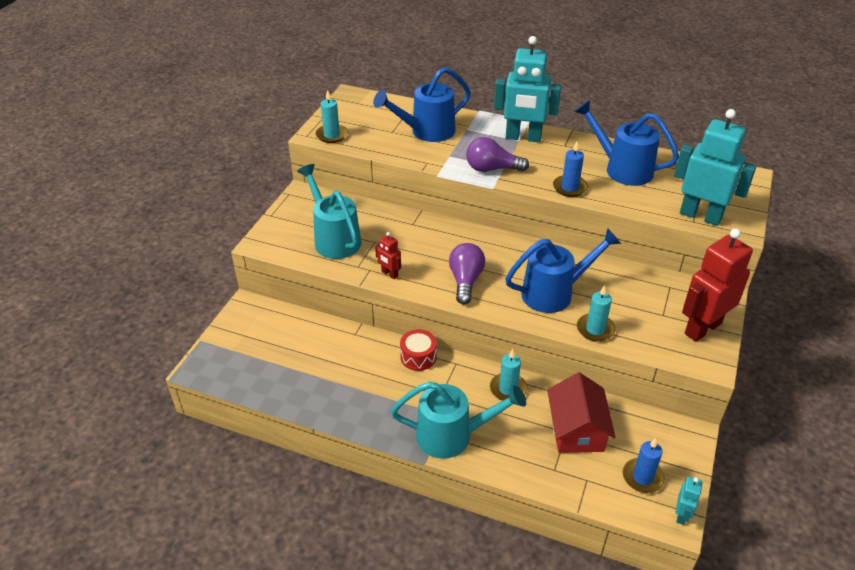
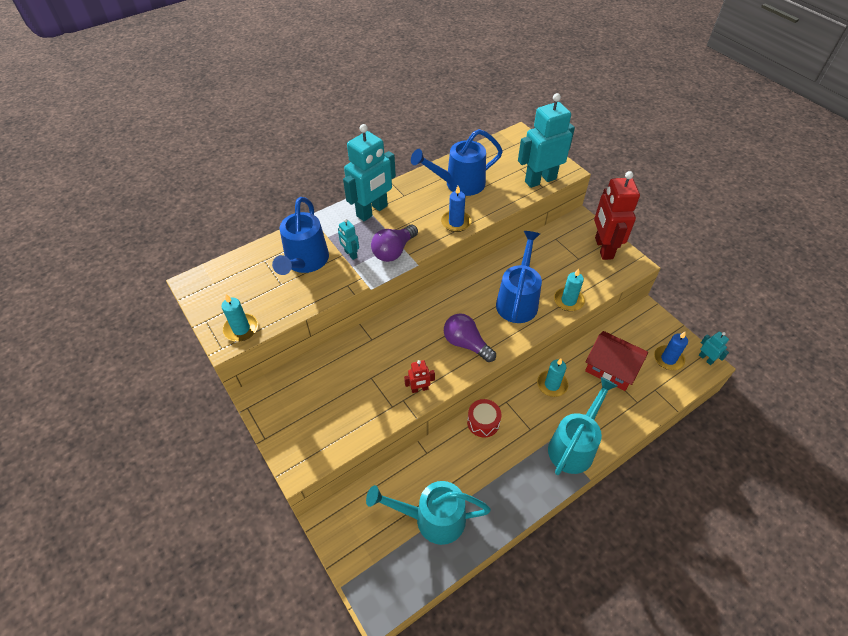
camera: 55 degrees left, 10 degrees up
turquoise watering can [297,164,361,259] -> turquoise watering can moved to [366,481,491,545]
none -> turquoise robot [338,219,359,260]

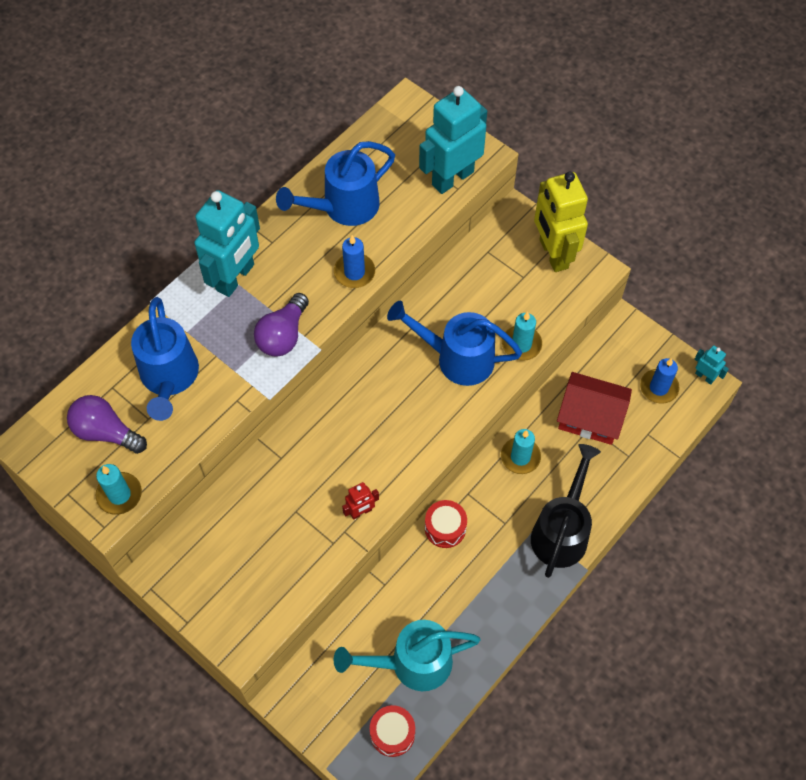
camera: 15 degrees left, 10 degrees up
turquoise robot [338,219,359,260] -> none
purple light bulb [444,313,496,362] -> purple light bulb moved to [67,395,147,454]
blue watering can [496,231,542,323] -> blue watering can turned 75 degrees counterclockwise [387,301,522,386]
turquoise watering can [548,377,618,475] -> black watering can [531,444,601,578]
red robot [594,171,640,260] -> yellow robot [534,172,588,272]
none -> red drum [370,705,415,757]

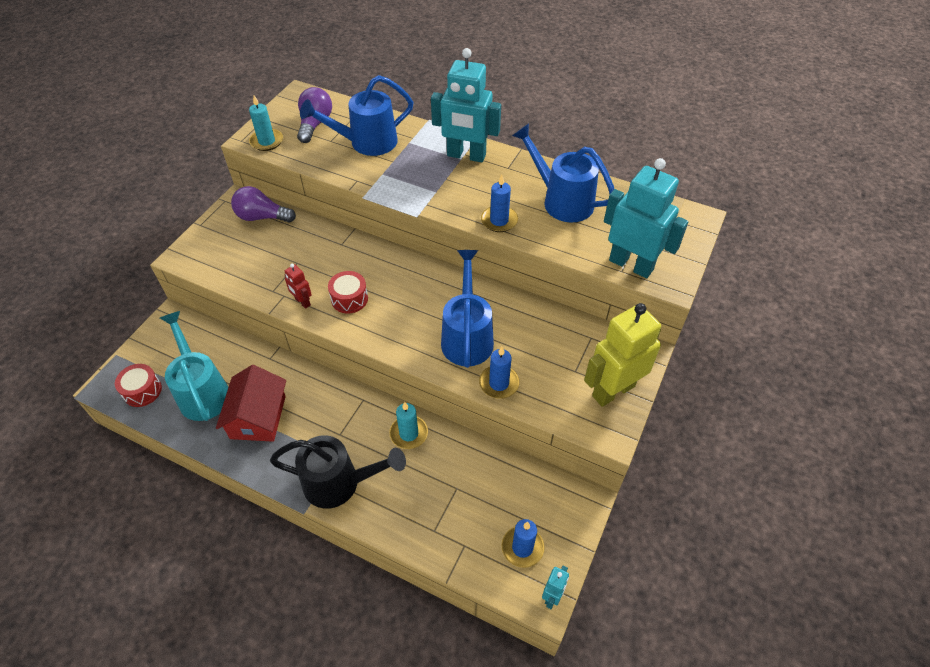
camera: 75 degrees right, 10 degrees down
purple light bulb [254,293,309,357] -> purple light bulb moved to [231,186,296,223]
red drum [425,500,467,548] -> red drum moved to [328,271,368,313]
turquoise candle [502,312,542,361] -> blue candle [479,346,519,399]
red house [557,372,632,445] -> red house moved to [216,365,286,442]

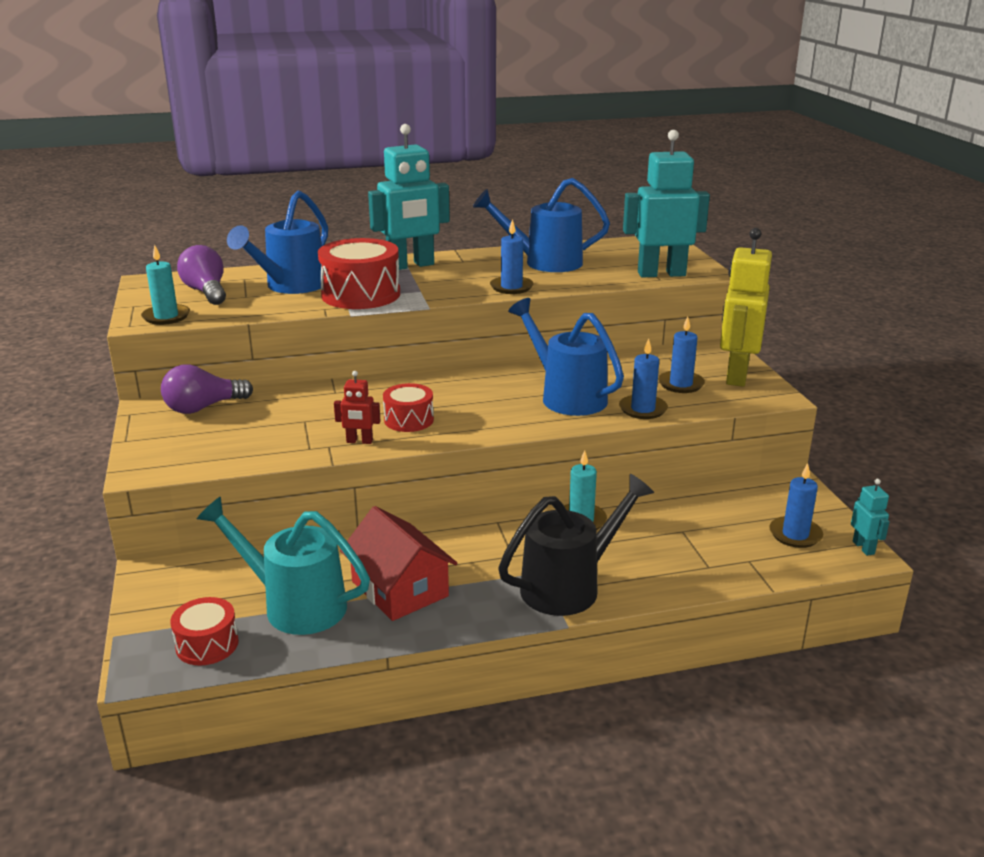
camera: 40 degrees left, 25 degrees down
none -> red drum [318,238,400,309]
none -> blue candle [658,316,705,393]

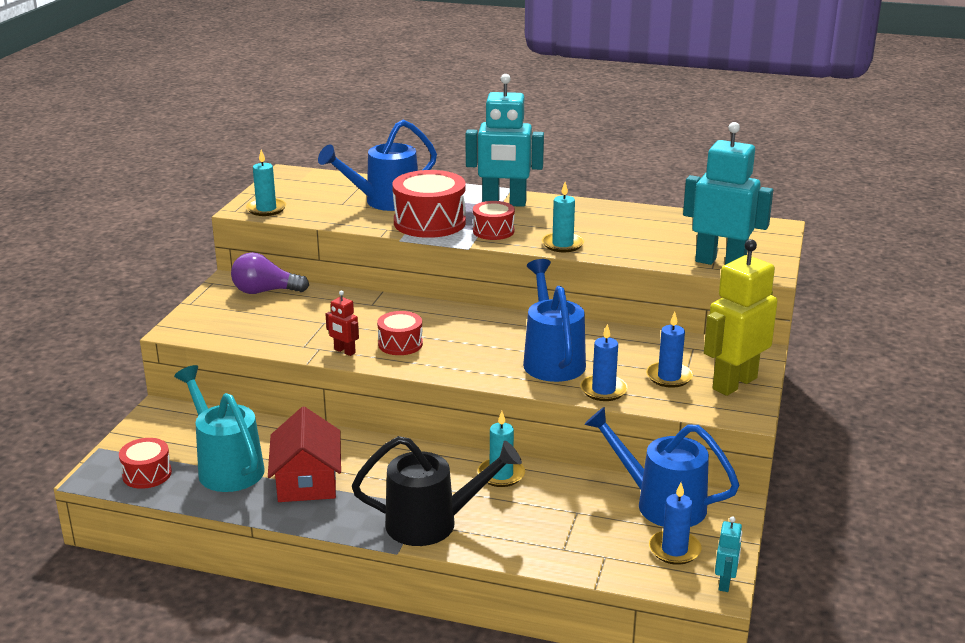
camera: 30 degrees right, 0 degrees up
purple light bulb [177,245,226,305] -> none
blue watering can [473,178,610,272] -> blue watering can moved to [584,407,739,527]
blue candle [490,219,534,294] -> turquoise candle [542,182,584,252]
none -> red drum [473,201,515,240]

